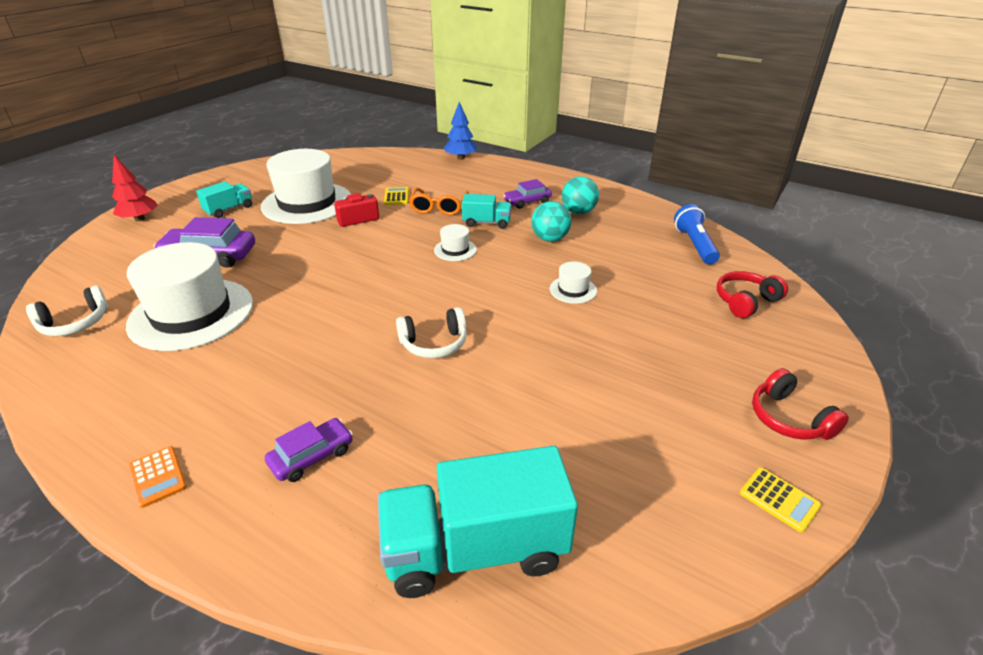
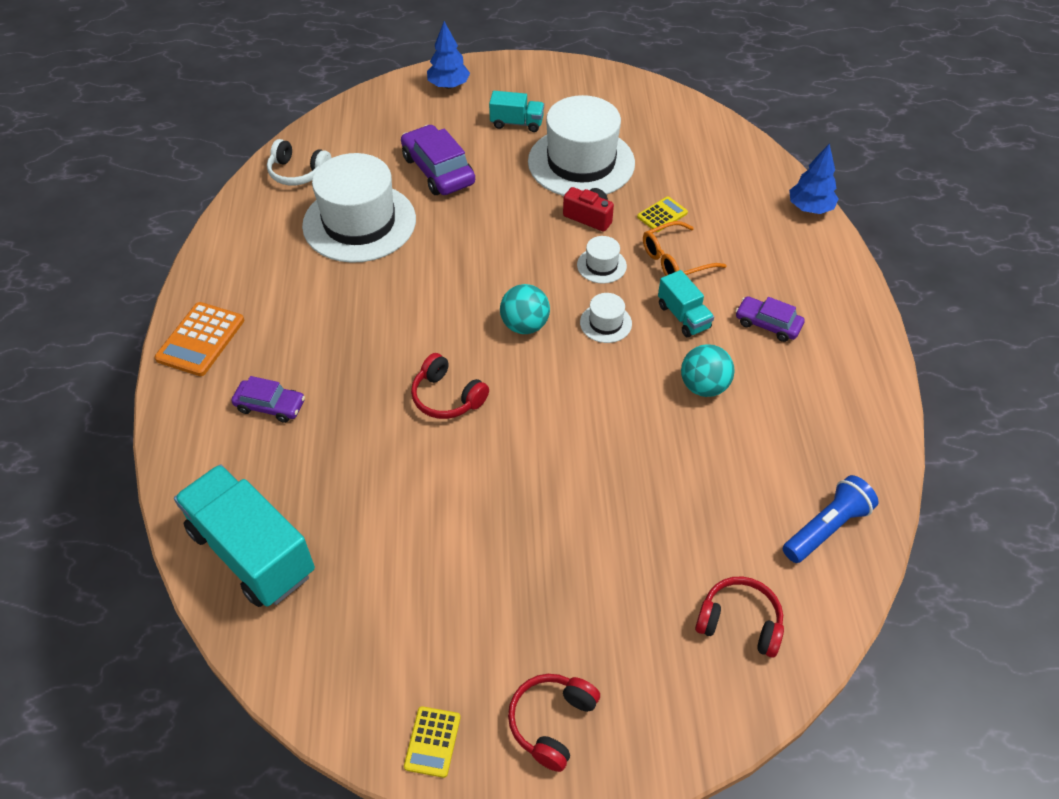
camera: 55 degrees right, 15 degrees up
red tree [112,155,158,221] -> blue tree [427,21,470,89]
orange calculator [128,446,187,508] -> orange calculator [154,302,244,376], size x1.67
white headphones [396,307,467,358] -> red headphones [411,353,489,419]
white hat [550,261,597,304] -> white hat moved to [577,236,627,284]
turquoise ball [562,176,599,214] -> turquoise ball moved to [500,284,550,334]

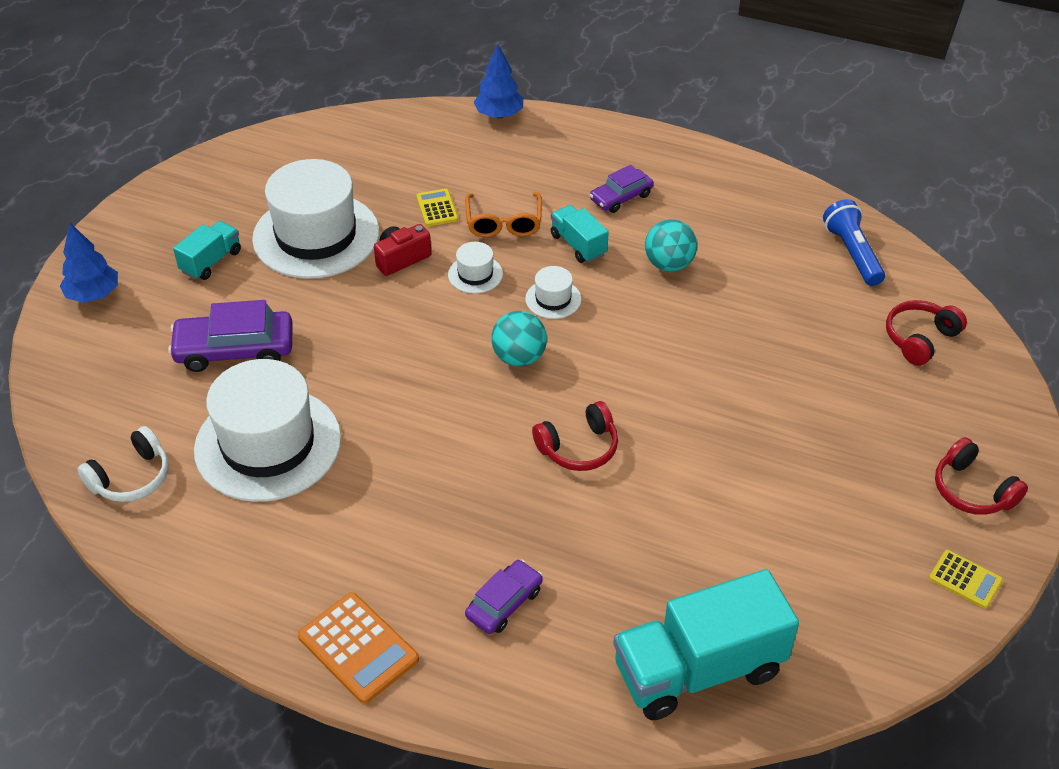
camera: 65 degrees left, 5 degrees down
turquoise truck [658,270,714,338] -> turquoise truck turned 120 degrees counterclockwise [551,205,609,263]

